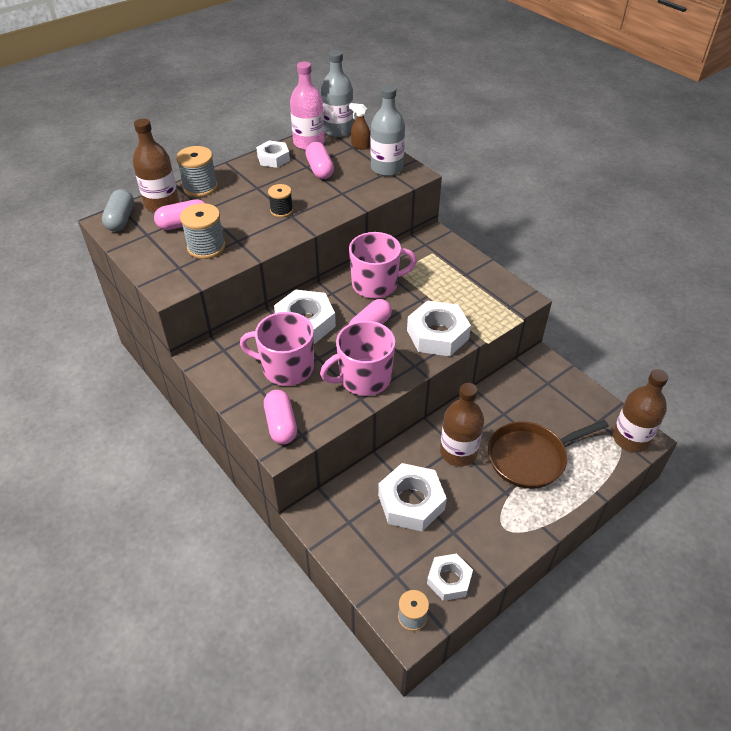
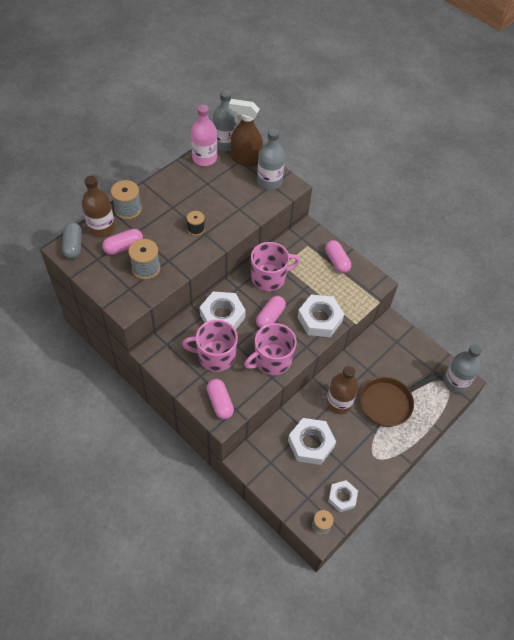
camera: 10 degrees left, 10 degrees up
white nut [256,141,290,168] -> none
pink capsule [305,142,334,179] -> pink capsule moved to [325,240,351,273]
brown spray bottle [349,103,370,150] -> brown spray bottle [229,99,263,167], size x2.04
brown bottle [613,369,668,452] -> grey bottle [443,344,482,393]

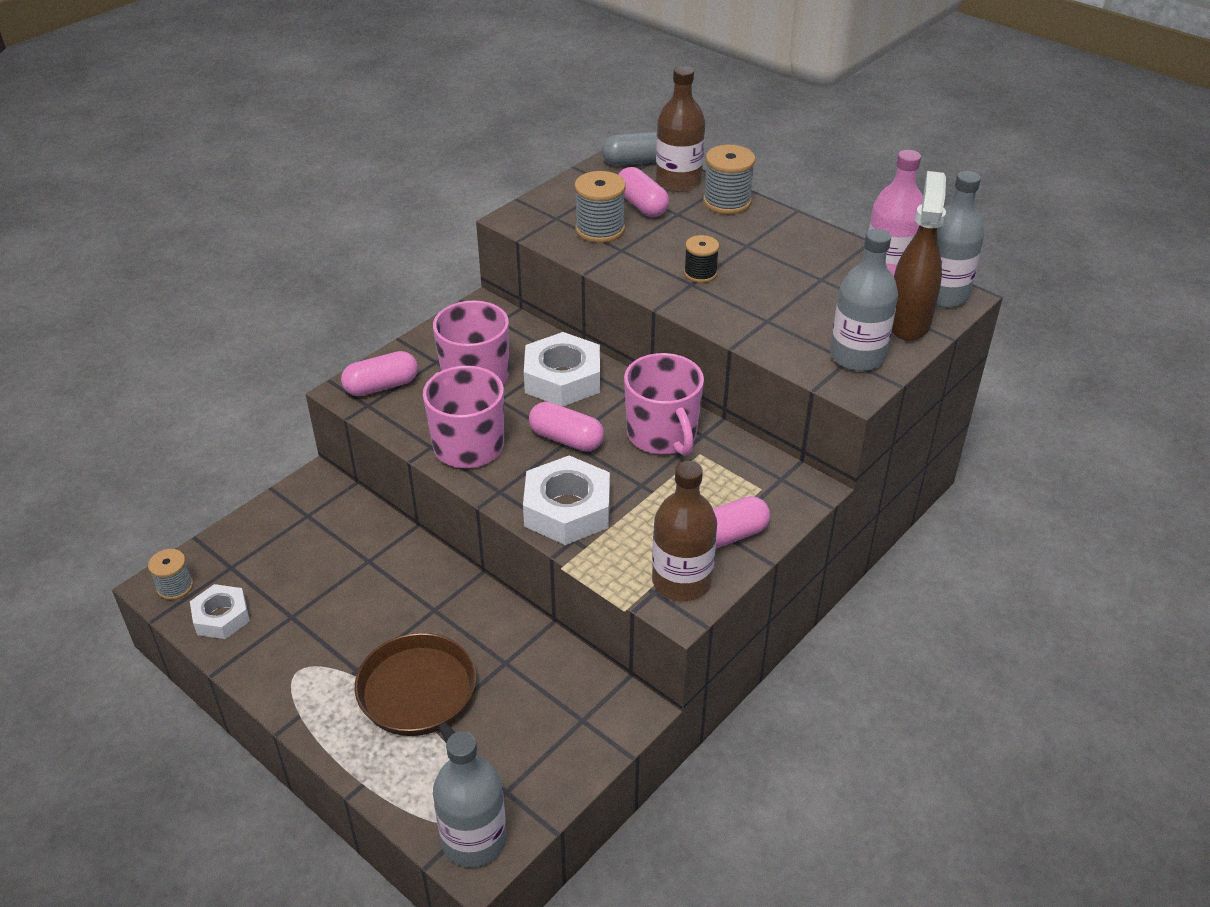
camera: 90 degrees right, 15 degrees down
white nut [288,418,336,465] -> none
brown bottle [326,366,359,414] -> brown bottle moved to [652,461,717,601]

